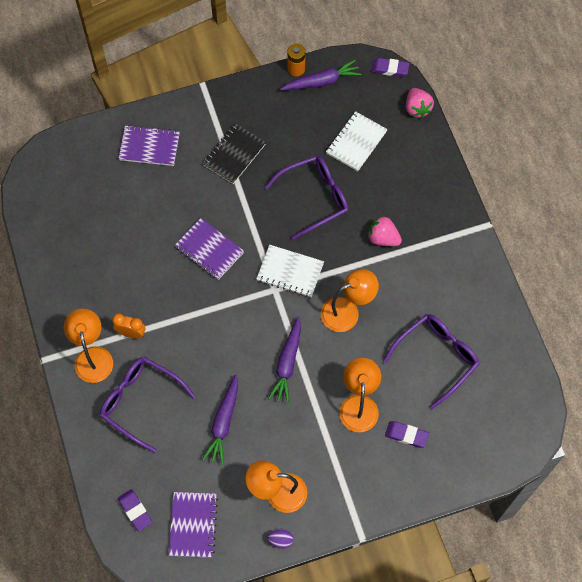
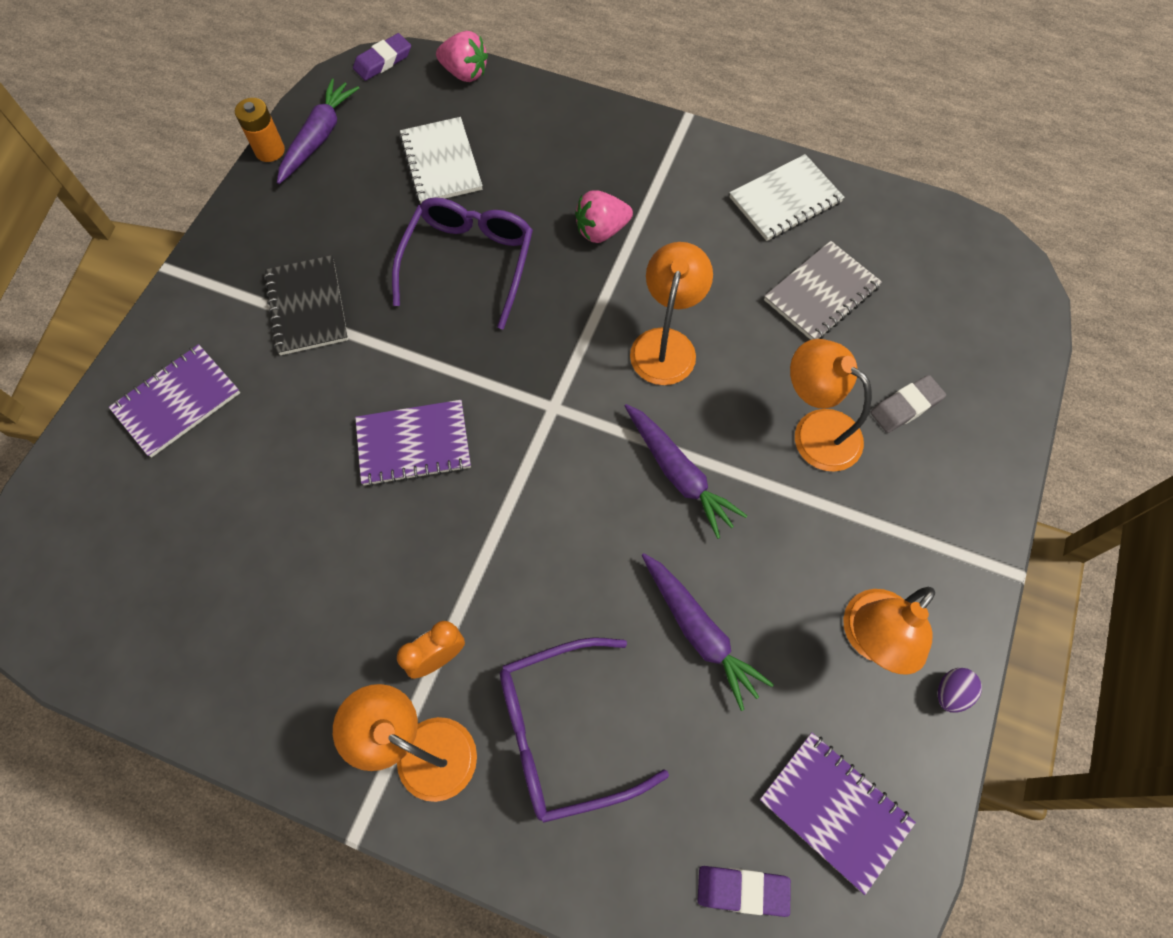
camera: 50 degrees left, 0 degrees up
white notebook [256,245,324,297] -> white notebook moved to [730,154,844,241]
purple glasses [383,314,479,409] -> grey notebook [764,241,882,340]
purple eraser [385,421,429,448] -> grey eraser [870,375,946,433]

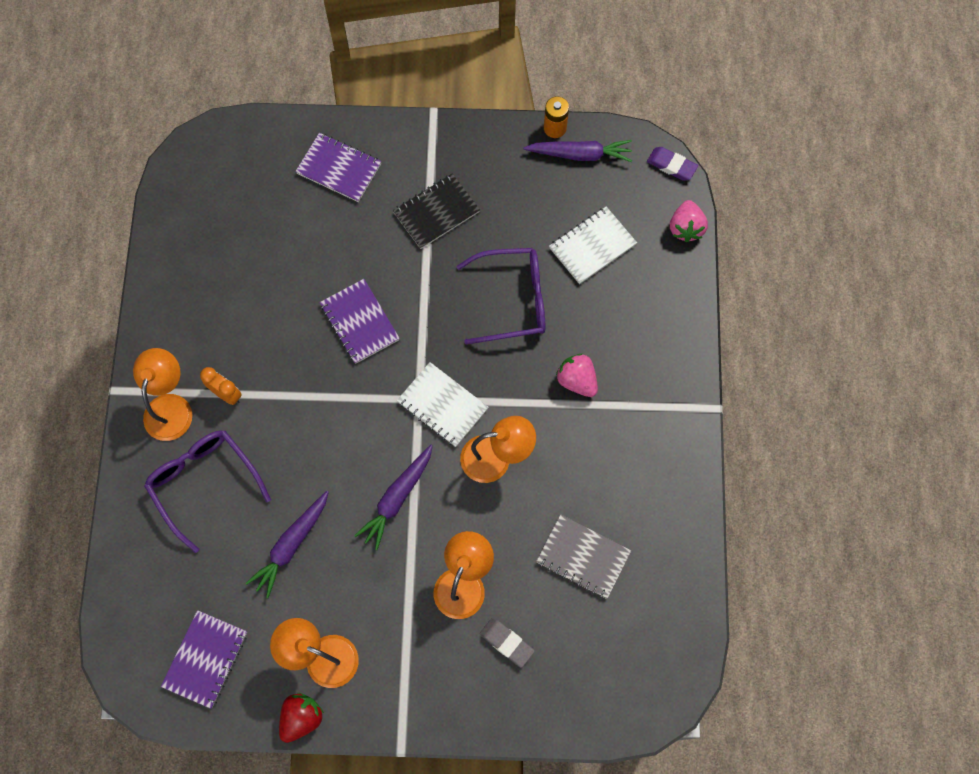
camera: 70 degrees right, 5 degrees up
purple eraser [698,866,791,917] -> none
white notebook [730,154,844,241] -> white notebook moved to [397,362,489,447]
purple egg [938,668,982,713] -> red strawberry [279,693,324,743]

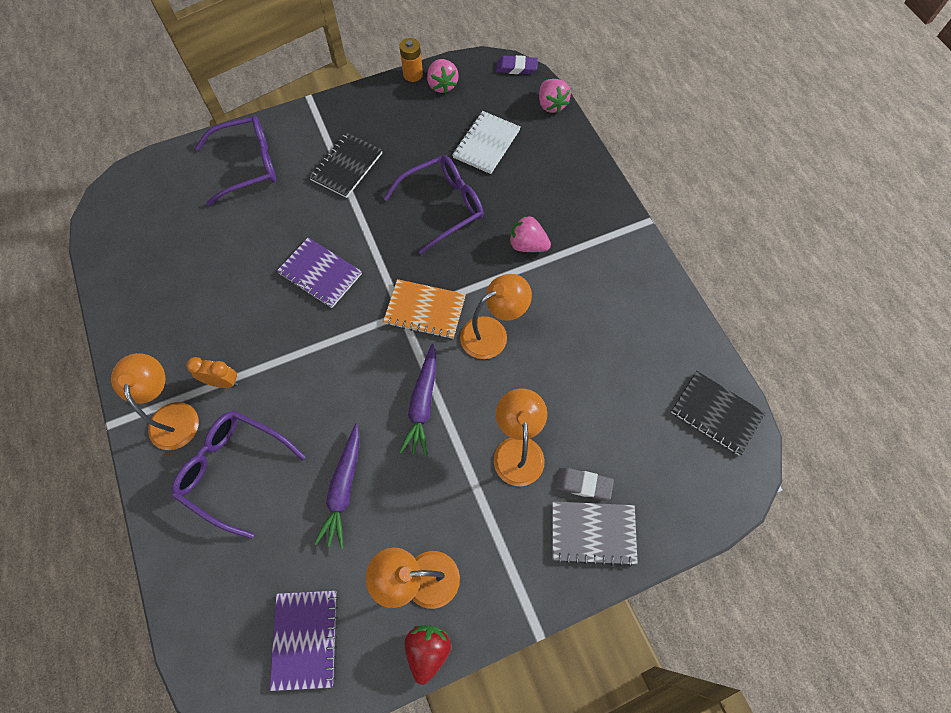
camera: 25 degrees left, 5 degrees down
purple notebook [295,133,382,202] -> purple glasses [195,116,276,205]
white notebook [397,362,489,447] -> orange notebook [383,279,466,339]
purple carrot [523,140,632,162] -> pink strawberry [427,59,459,94]
grey notebook [536,514,631,599] -> grey notebook moved to [552,501,638,567]
none -> black notebook [671,371,765,456]

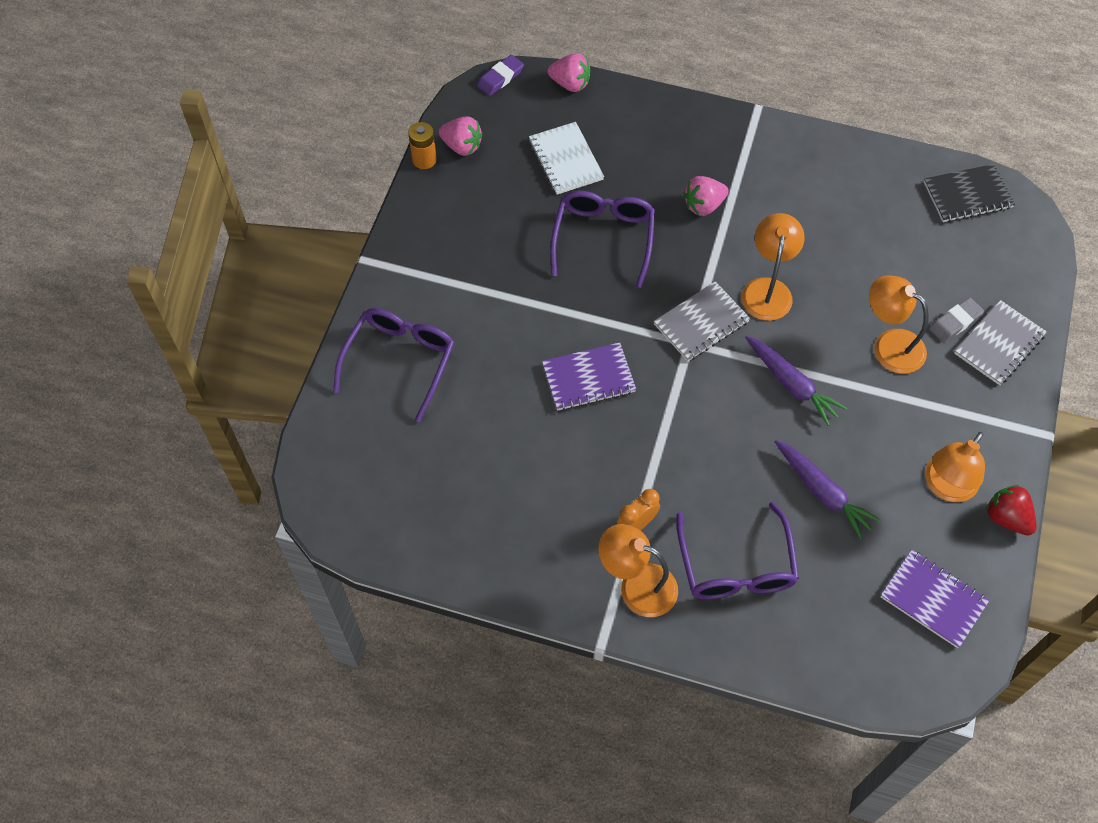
camera: 50 degrees left, 5 degrees down
purple glasses [171,411,306,539] -> purple glasses turned 75 degrees counterclockwise [676,502,799,599]
black notebook [309,133,382,198] -> none
orange notebook [383,279,466,339] -> grey notebook [654,281,750,361]

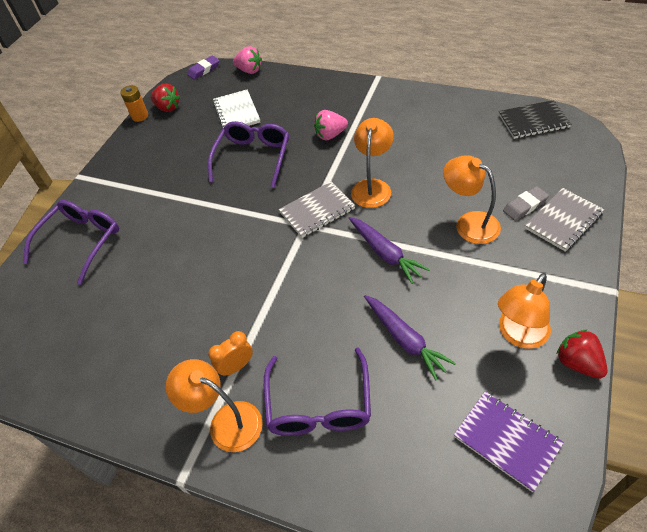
camera: 10 degrees right, 10 degrees down
pink strawberry [439,117,482,156] -> red strawberry [150,83,180,112]
purple notebook [542,342,636,411] -> none

